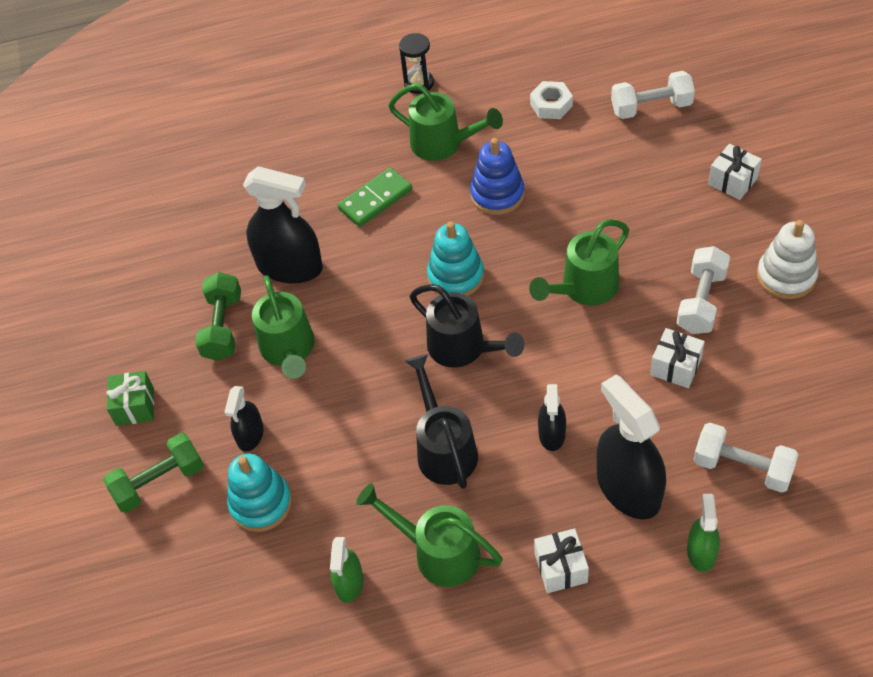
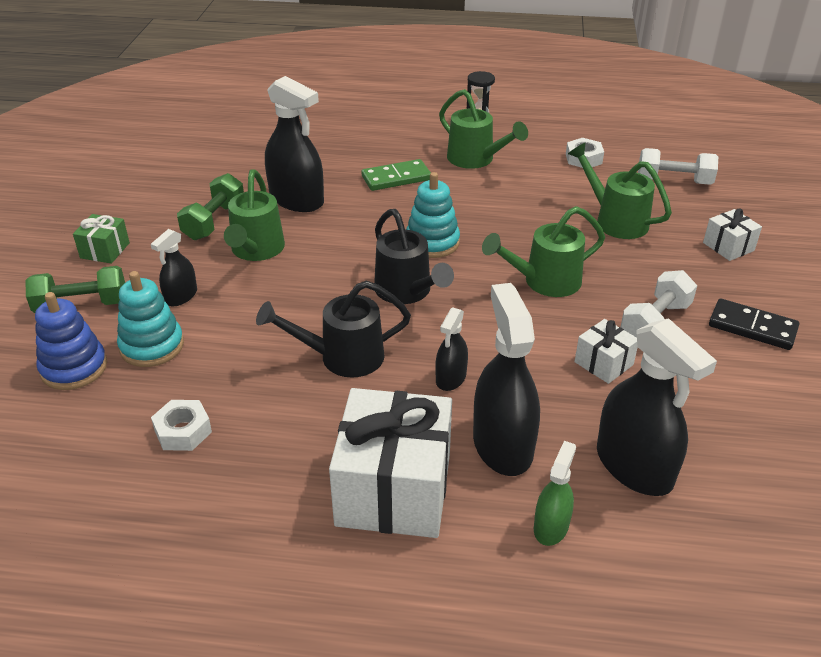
camera: 15 degrees right, 15 degrees down
green spray bottle [330,537,363,603] -> white nut [151,400,212,451]
green watering can [356,483,503,587] -> green watering can moved to [568,142,672,239]
black watering can [405,354,478,489] -> black watering can turned 105 degrees counterclockwise [256,281,411,378]
blue stacking toy [470,138,525,215] -> blue stacking toy moved to [35,292,107,390]
white gift [534,528,589,593] -> white gift [329,388,452,538], size x2.13
white dumbbell [693,423,799,493] -> black spray bottle [597,318,717,496]
white stacking toy [757,220,818,299] -> black domino [709,299,799,350]

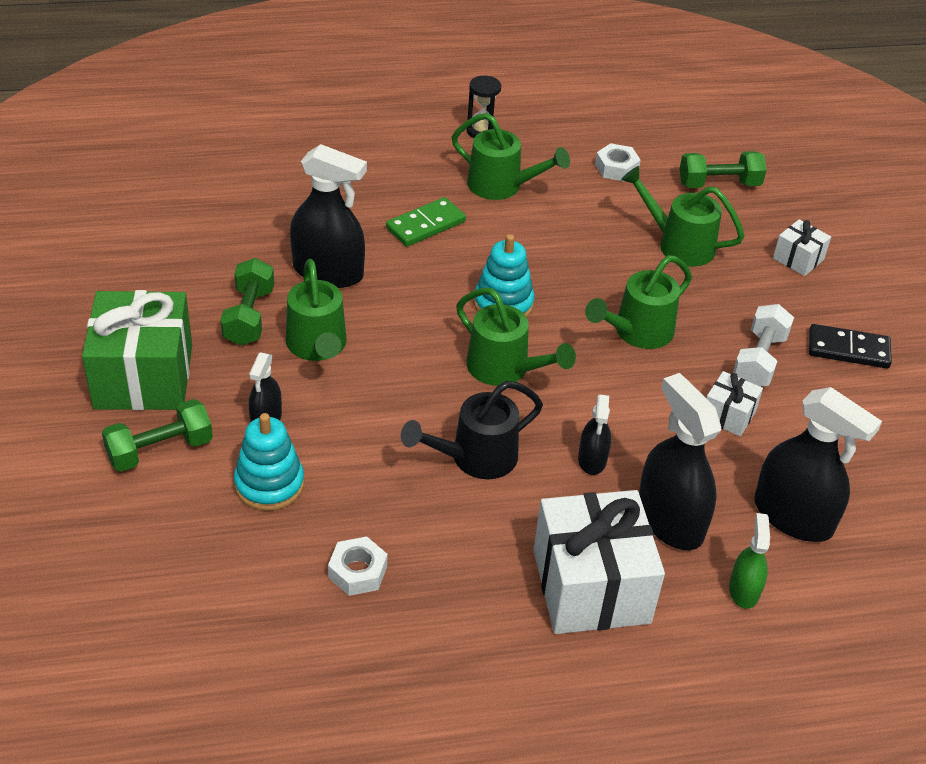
camera: 20 degrees left, 5 degrees up
blue stacking toy [35,292,107,390] -> none
green gift [73,214,130,264] -> green gift [82,290,192,410], size x2.13
black watering can [374,209,454,304] -> green watering can [456,288,576,386]
white dumbbell [638,148,718,185] -> green dumbbell [680,151,766,188]

